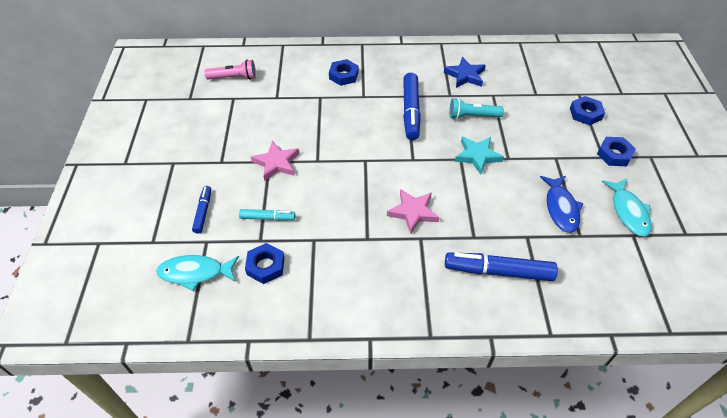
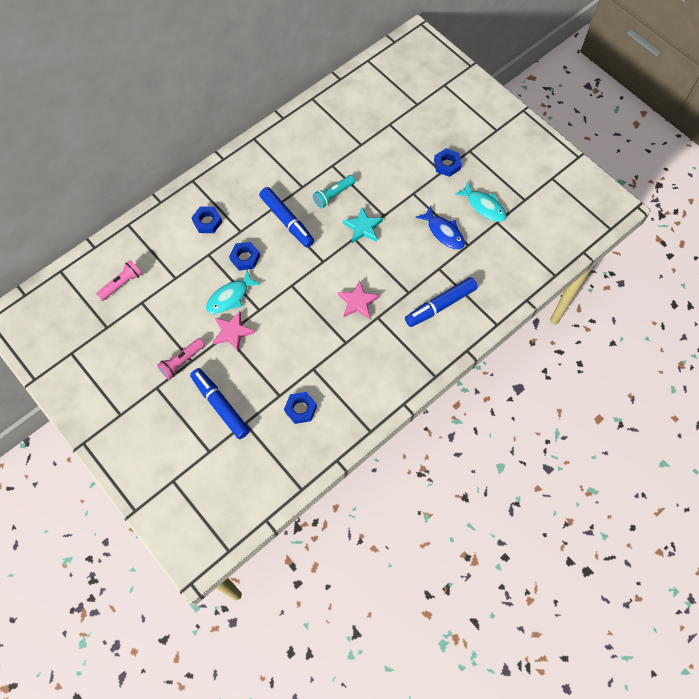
camera: 40 degrees left, 15 degrees up
turquoise fish [156,255,239,291] -> turquoise fish moved to [206,270,260,314]
blue marker [192,186,211,234] -> blue marker [190,368,250,439], size x1.82
turquoise marker [239,209,295,221] -> none
blue star [444,57,486,88] -> none
blue nut [570,96,605,125] -> blue nut moved to [229,242,260,271]
none -> pink flashlight [157,338,205,379]

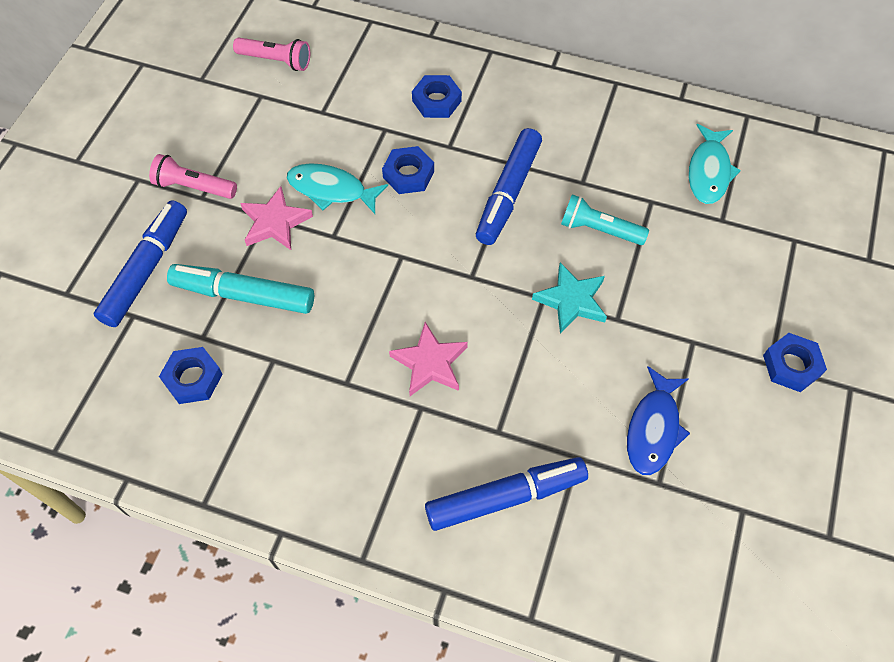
camera: 60 degrees right, 5 degrees down
blue marker [405,277,478,327] -> blue marker turned 135 degrees clockwise [425,457,588,531]
turquoise fish [455,182,507,222] -> turquoise fish moved to [688,124,741,204]
none -> turquoise marker [167,264,314,314]

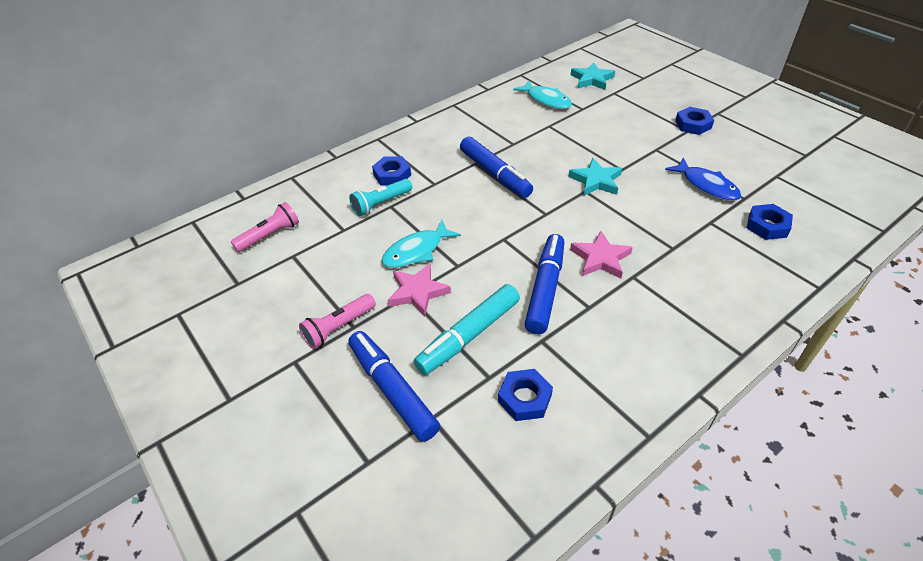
camera: 55 degrees left, 15 degrees down
blue nut [382,146,434,194] -> blue nut moved to [747,204,793,240]
blue marker [425,457,588,531] -> blue marker moved to [525,234,565,334]
turquoise flashlight [561,194,649,245] -> turquoise flashlight moved to [349,179,412,217]
none -> turquoise star [571,62,615,90]

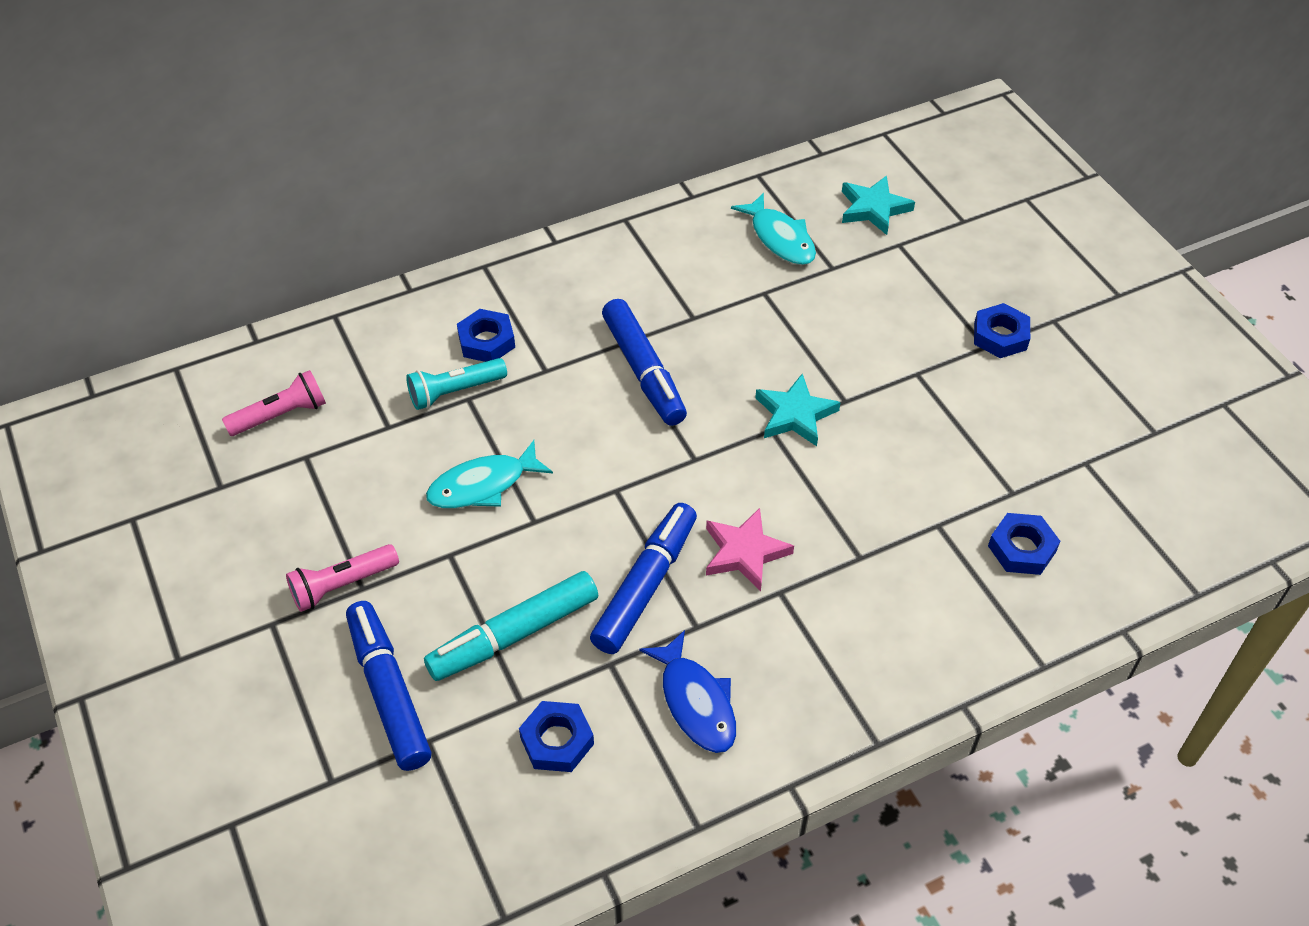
camera: 10 degrees right, 5 degrees up
pink star [388,264,451,316] -> none
blue fish [665,158,741,201] -> blue fish moved to [639,630,736,753]

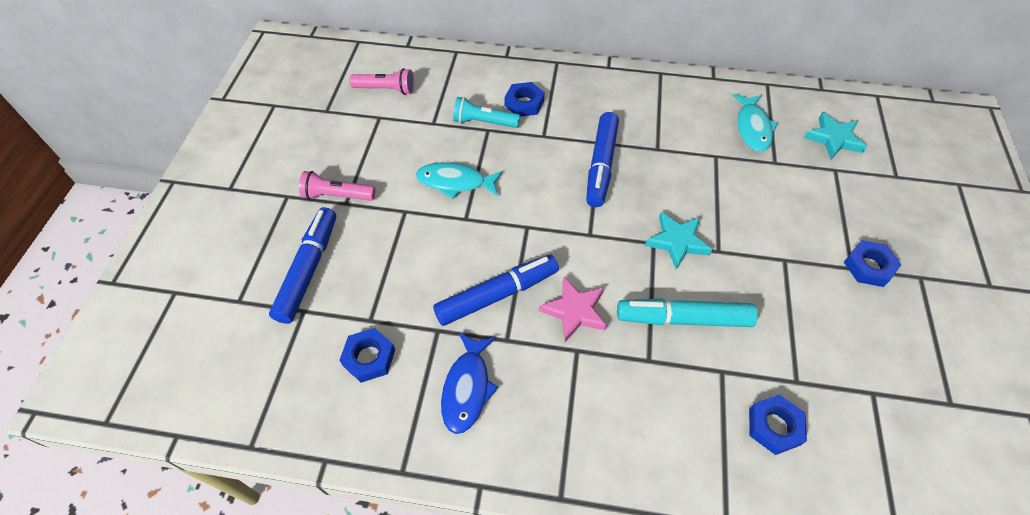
camera: 35 degrees right, 5 degrees up
turquoise marker [424,571,598,681] -> turquoise marker moved to [617,298,758,327]

